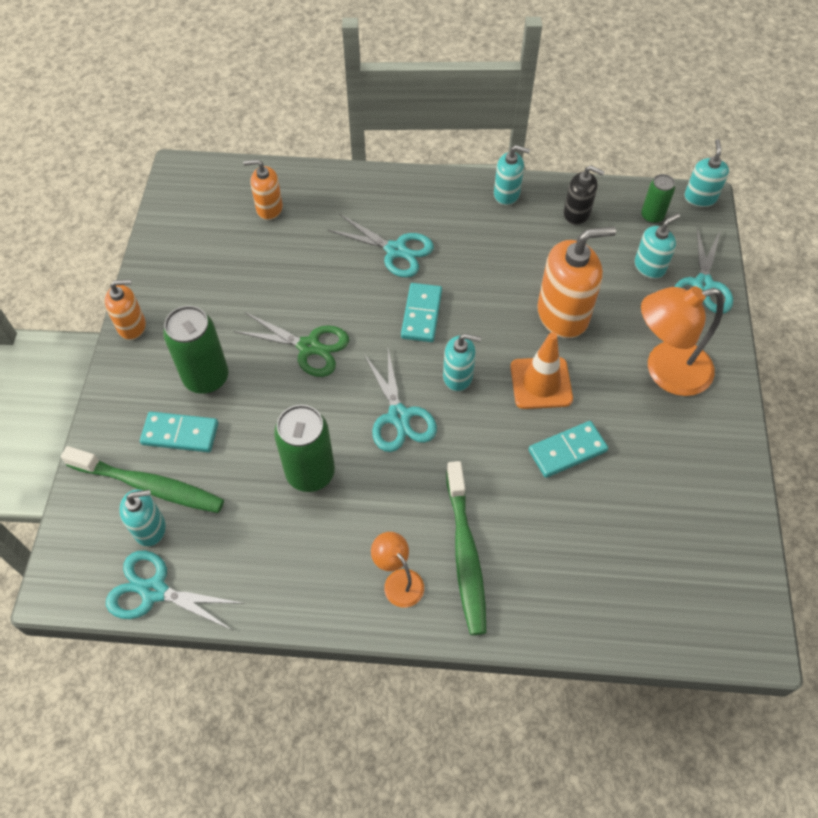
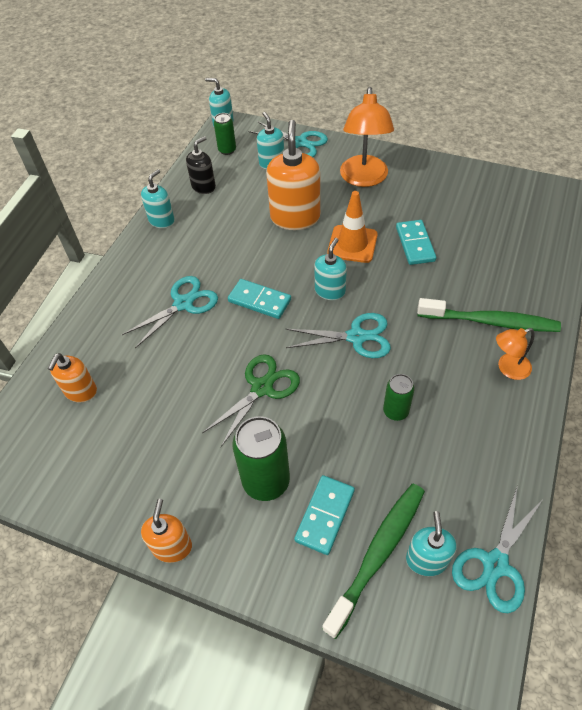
camera: 70 degrees left, 5 degrees down
green can [274,405,335,492] -> green can [383,374,415,421], size x0.57

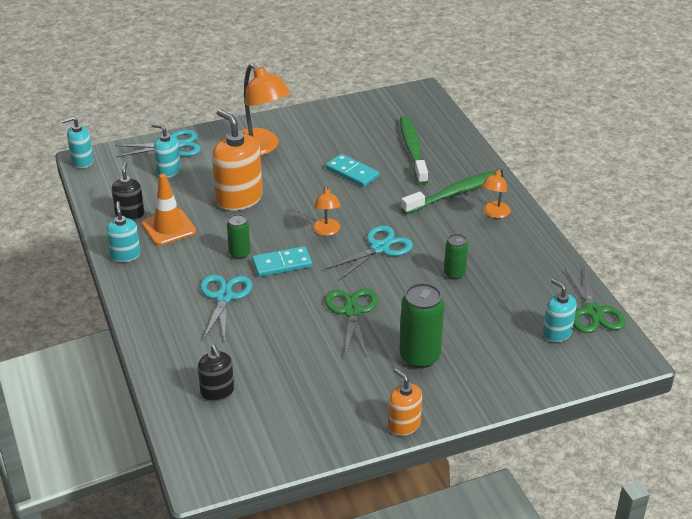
camera: 45 degrees left, 15 degrees down
orange soap dispenser [48,353,97,402] -> black soap dispenser [198,345,234,401]
green can [214,113,236,155] -> green can moved to [227,214,250,259]
turquoise domino [294,475,355,555] -> none
turquoise soap dispenser [314,238,347,300] -> orange lamp [313,185,341,236]
green toothbrush [322,484,425,639] -> green toothbrush moved to [400,116,428,185]
orange traffic cone [327,191,378,263] -> orange traffic cone moved to [142,174,196,246]
turquoise scissors [452,485,544,613] -> green scissors [565,267,625,333]

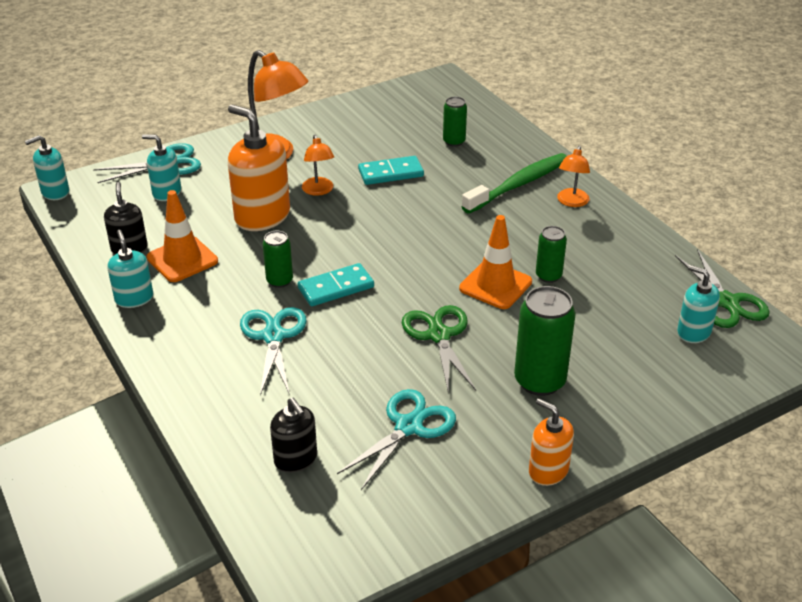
camera: 10 degrees left, 0 degrees up
orange lamp [313,185,341,236] -> orange lamp moved to [302,135,334,196]
turquoise scissors [325,225,413,281] -> turquoise scissors moved to [337,389,456,490]
turquoise domino [326,154,379,187] -> turquoise domino turned 45 degrees counterclockwise [358,156,424,185]
green toothbrush [400,116,428,185] -> green can [443,97,467,147]
none -> orange traffic cone [459,215,532,309]

